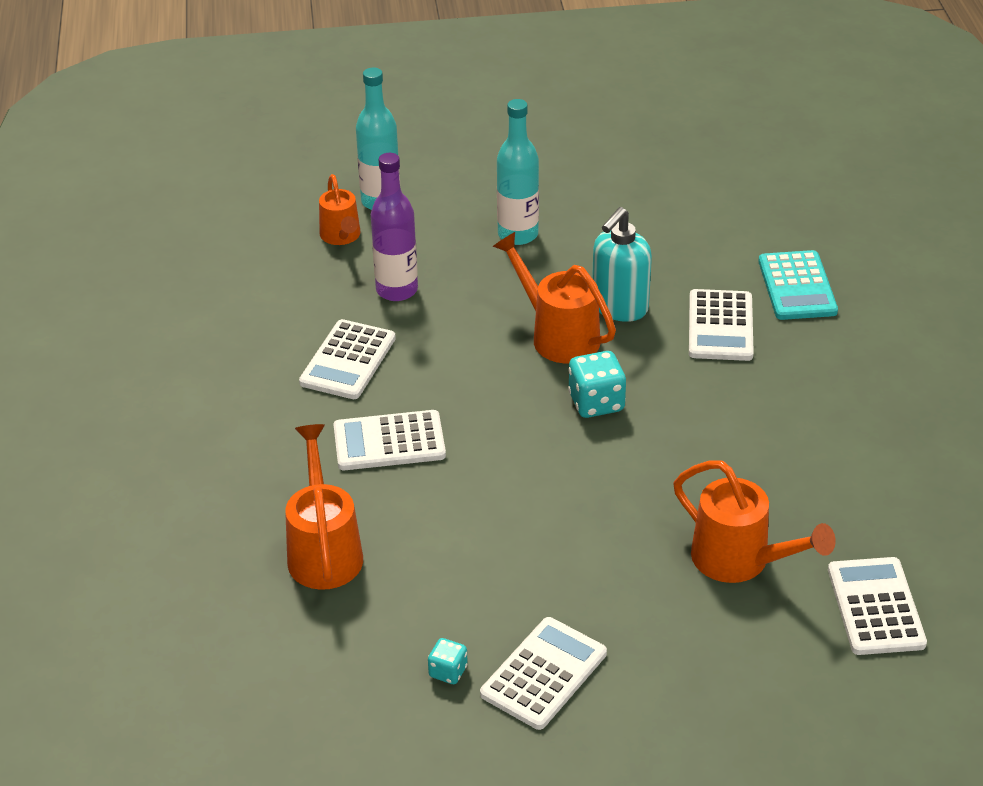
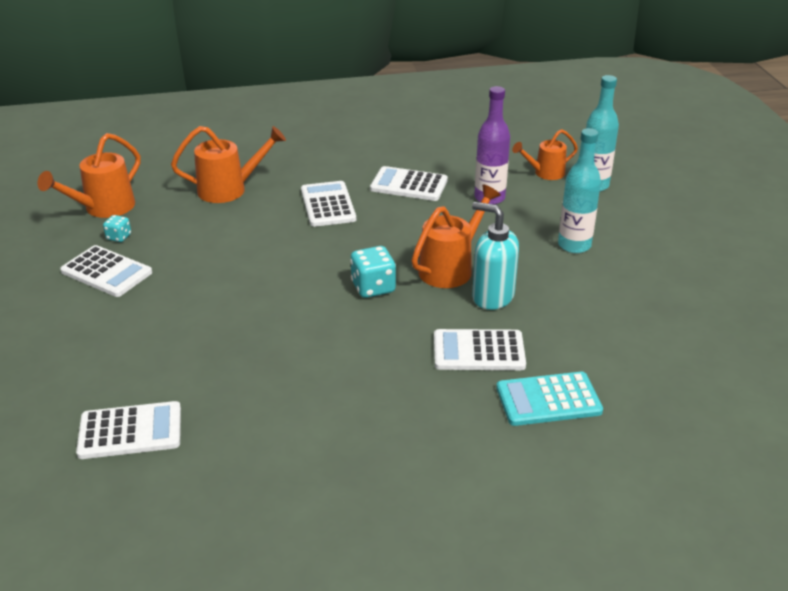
camera: 85 degrees right, 5 degrees down
orange watering can [673,461,836,583] -> orange watering can moved to [37,133,141,218]

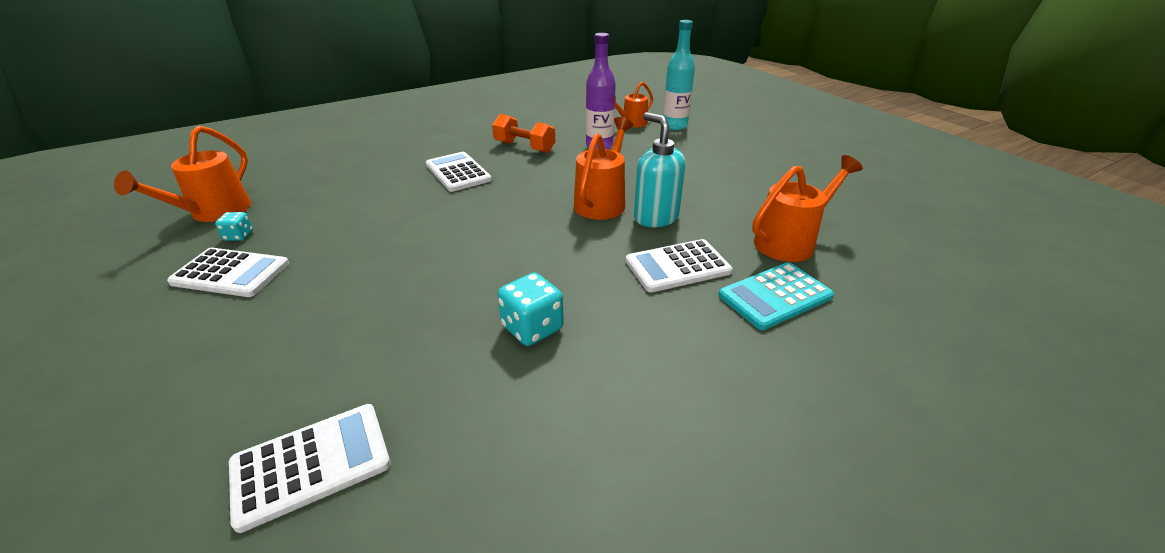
camera: 20 degrees left, 0 degrees up
orange watering can [171,126,286,203] -> orange watering can moved to [752,155,863,262]
turquoise dice [350,246,396,298] -> turquoise dice moved to [498,273,564,346]
white calculator [370,166,448,201] -> orange dumbbell [492,114,555,153]
turquoise soap dispenser [472,202,519,310] -> turquoise soap dispenser turned 45 degrees clockwise [634,112,686,227]
turquoise bottle [558,128,601,253] -> none

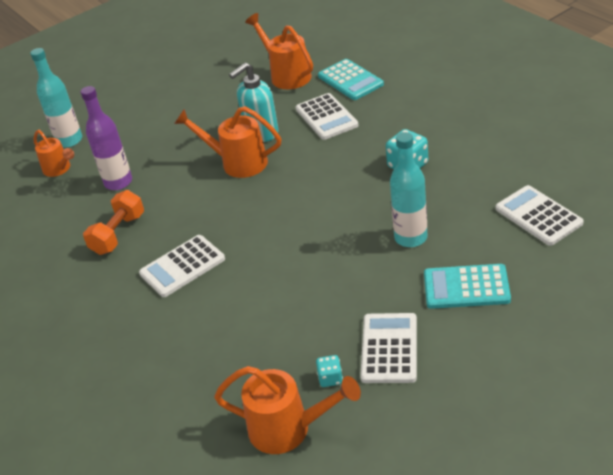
camera: 90 degrees left, 5 degrees up
none -> turquoise bottle [390,132,427,247]
none -> turquoise calculator [424,264,511,309]

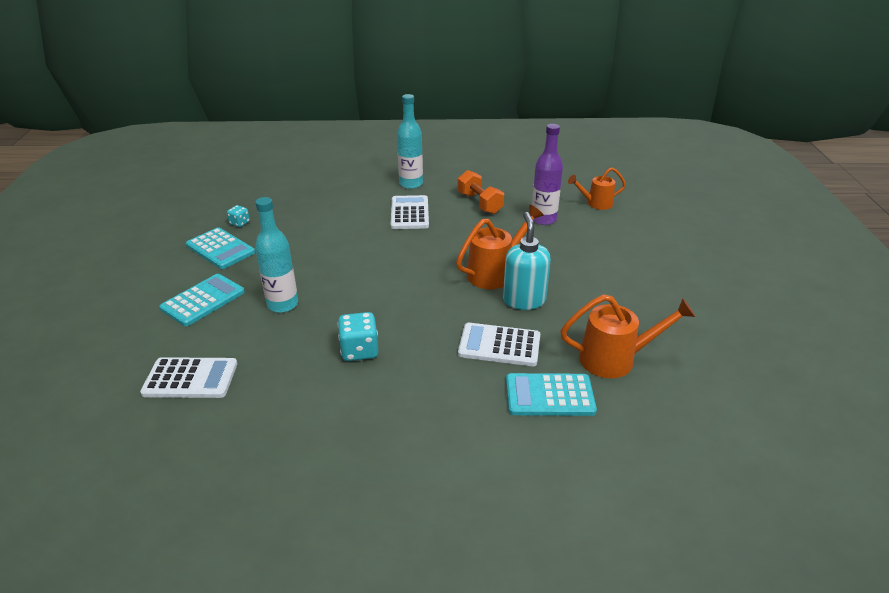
camera: 120 degrees right, 5 degrees down
turquoise bottle [30,48,82,148] -> turquoise bottle moved to [397,94,423,189]
orange watering can [214,366,361,454] -> none
white calculator [360,313,417,383] -> turquoise calculator [186,227,255,269]

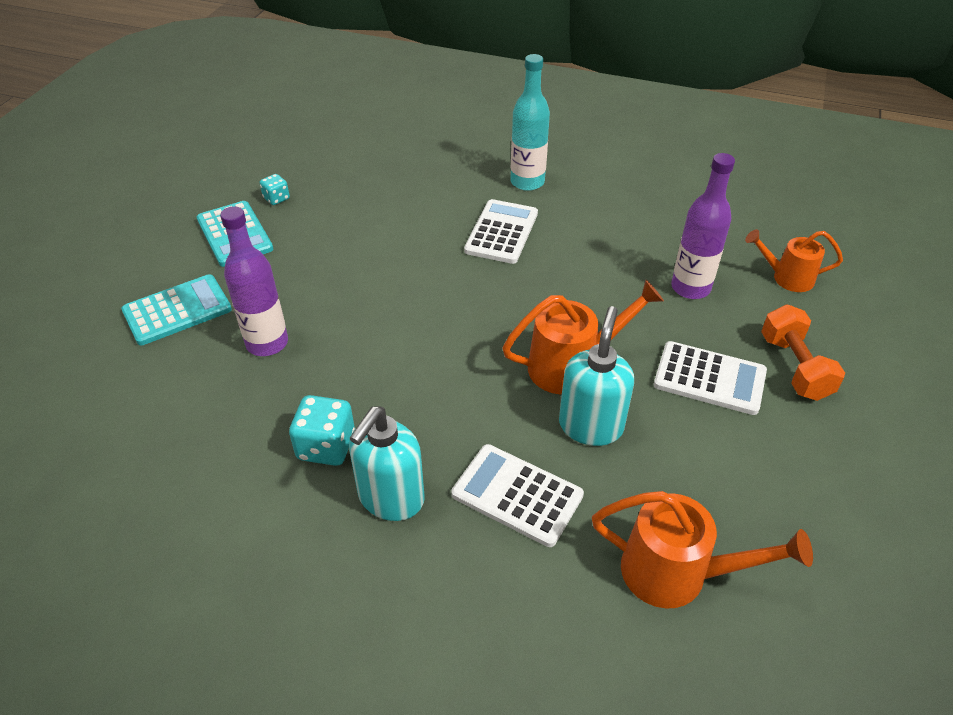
camera: 20 degrees right, 10 degrees up
white calculator [140,357,238,398] -> white calculator moved to [654,341,767,415]
turquoise bottle [255,197,298,313] -> purple bottle [220,206,288,356]
orange dumbbell [458,170,504,214] -> orange dumbbell moved to [761,304,845,401]
turquoise calculator [506,373,597,416] -> none
none -> turquoise soap dispenser [349,406,425,521]

